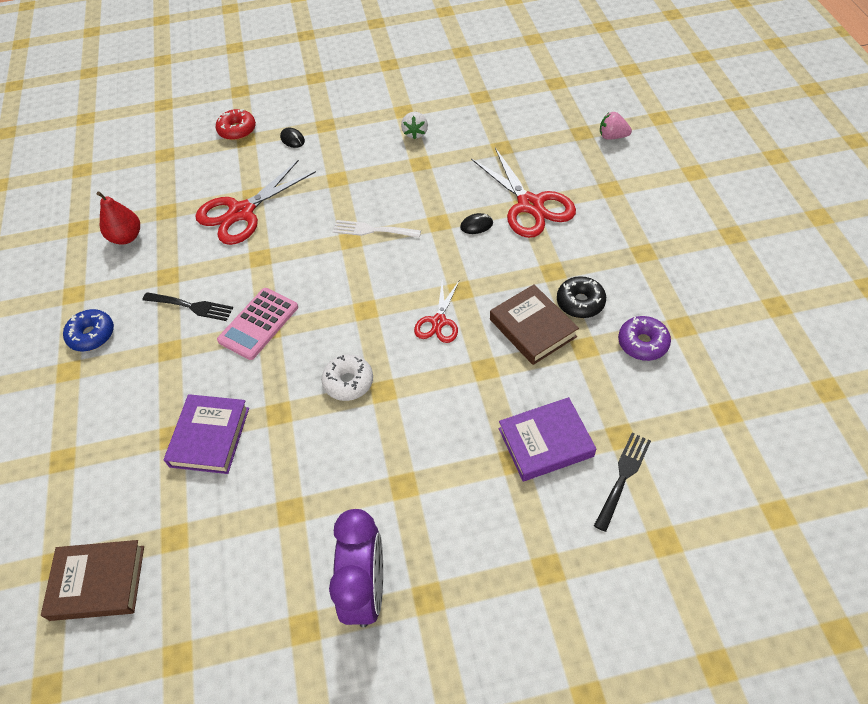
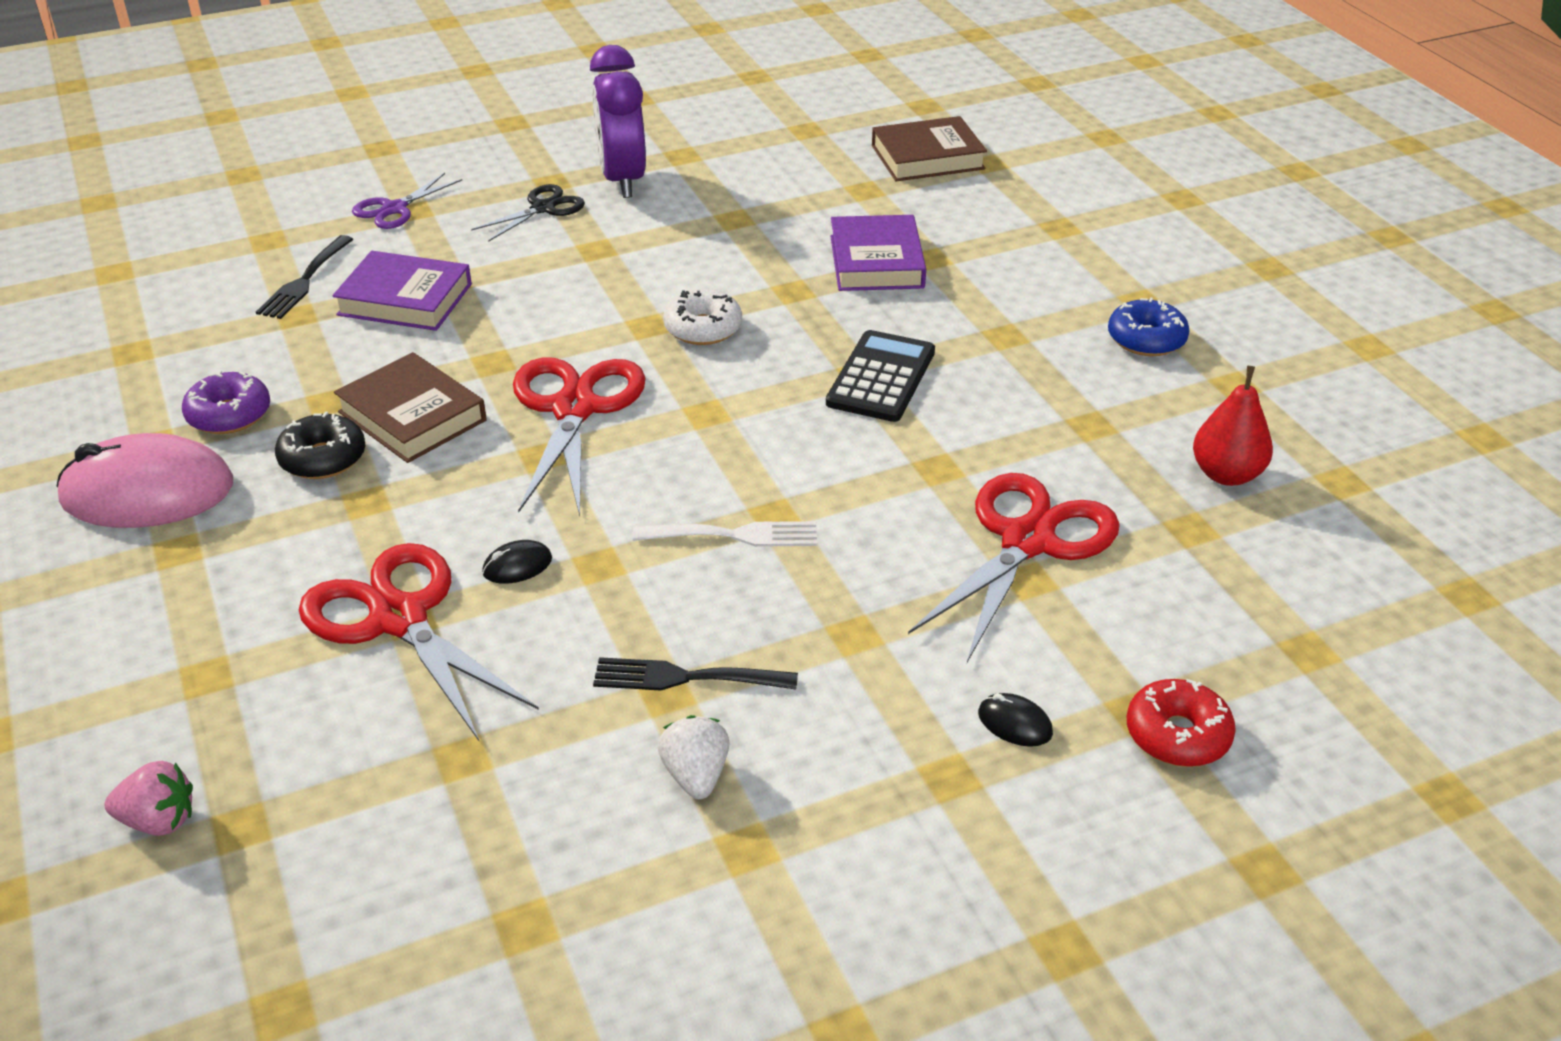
camera: 165 degrees right, 15 degrees down
black fork [143,292,233,321] -> black fork moved to [593,657,798,690]
pink calculator [217,288,298,360] -> black calculator [826,330,935,422]
red scissors [414,281,459,343] -> red scissors [513,358,646,516], size x1.79
purple book [499,397,596,481] -> purple book turned 45 degrees clockwise [332,251,472,331]
none -> pink mouse [57,433,233,528]
none -> purple scissors [352,173,462,229]
none -> black scissors [471,184,585,242]

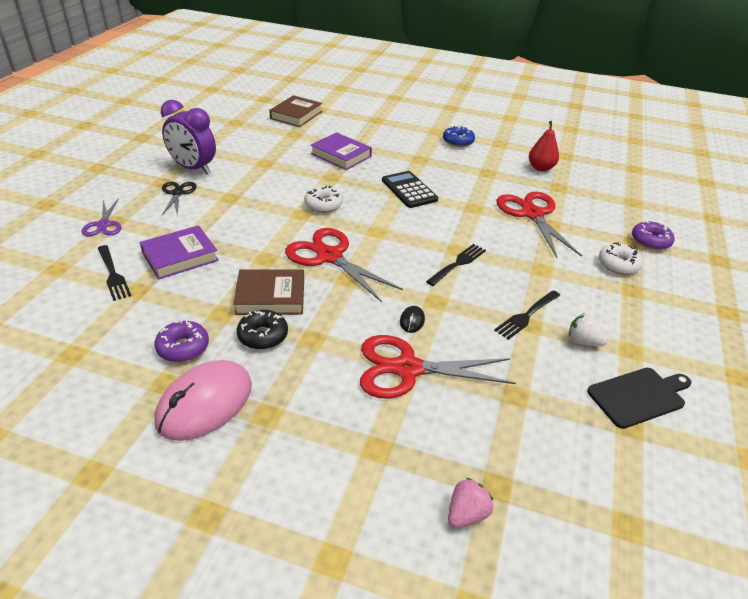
camera: 50 degrees left, 0 degrees up
white fork [633,521,817,547] -> black fork [426,244,486,286]
black mouse [978,693,1053,747] -> white donut [599,242,643,275]
red donut [1127,679,1236,767] -> purple donut [632,221,674,250]
none -> black cutting board [587,368,691,429]

